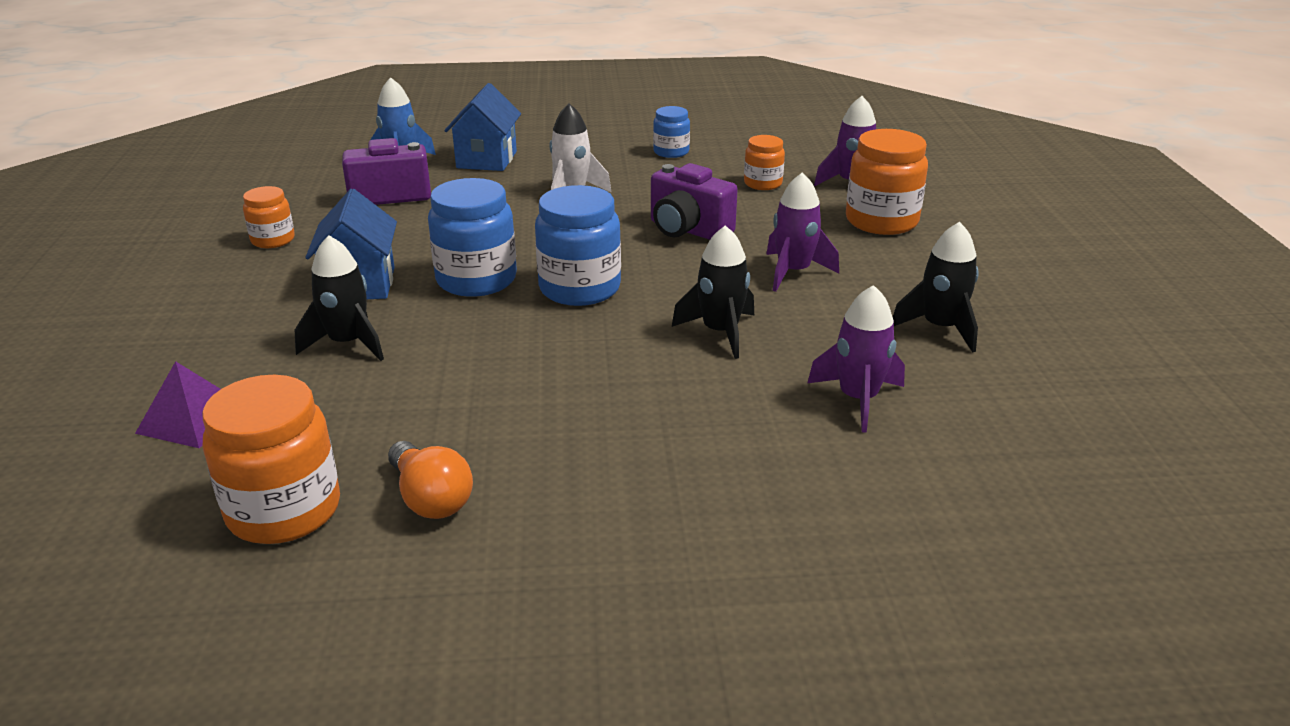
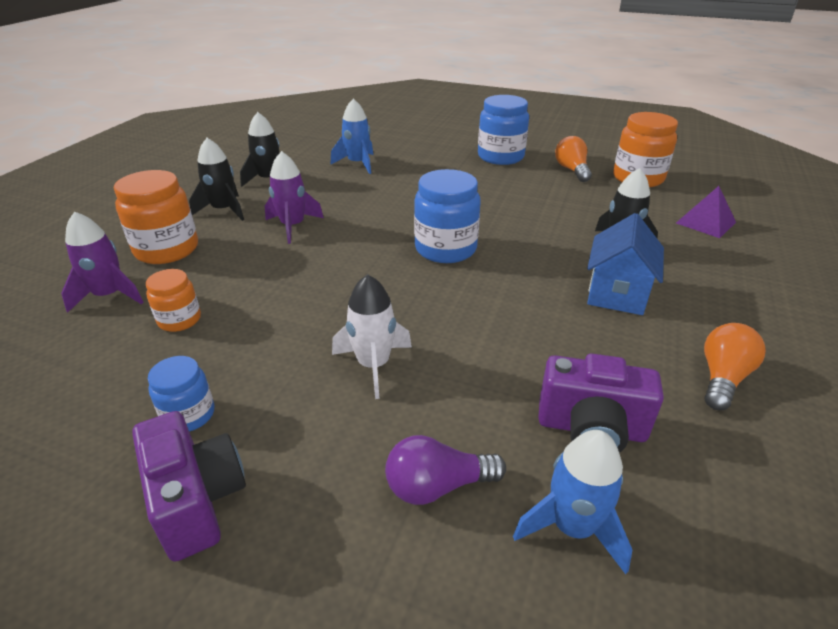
camera: 155 degrees left, 5 degrees up
orange jar [243,186,295,248] -> orange light bulb [704,323,766,410]
blue jar [428,178,517,297] -> blue jar moved to [478,95,529,165]
blue house [444,83,521,171] -> purple light bulb [385,435,506,505]
purple camera [651,163,738,240] -> purple camera moved to [132,411,246,562]
black rocket [672,225,754,359] -> black rocket moved to [189,138,244,221]
purple rocket [807,285,905,433] -> blue rocket [331,99,373,174]

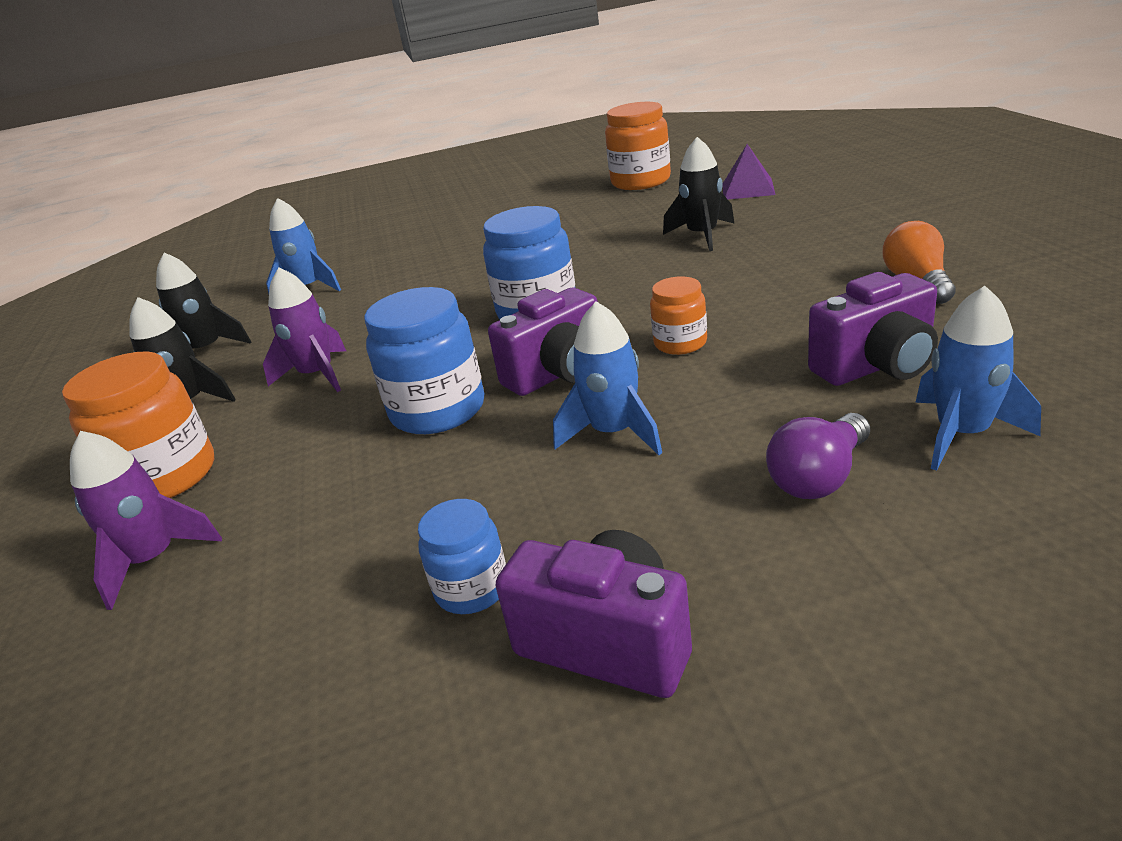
camera: 30 degrees left, 5 degrees down
orange jar [146,269,201,332] -> orange jar moved to [650,276,707,355]
white rocket [332,274,412,399] -> blue rocket [553,301,662,455]
blue jar [478,95,529,165] -> blue jar moved to [364,287,484,434]
orange light bulb [555,136,592,182] -> none
blue house [587,213,664,315] -> none
none -> purple camera [488,288,598,396]

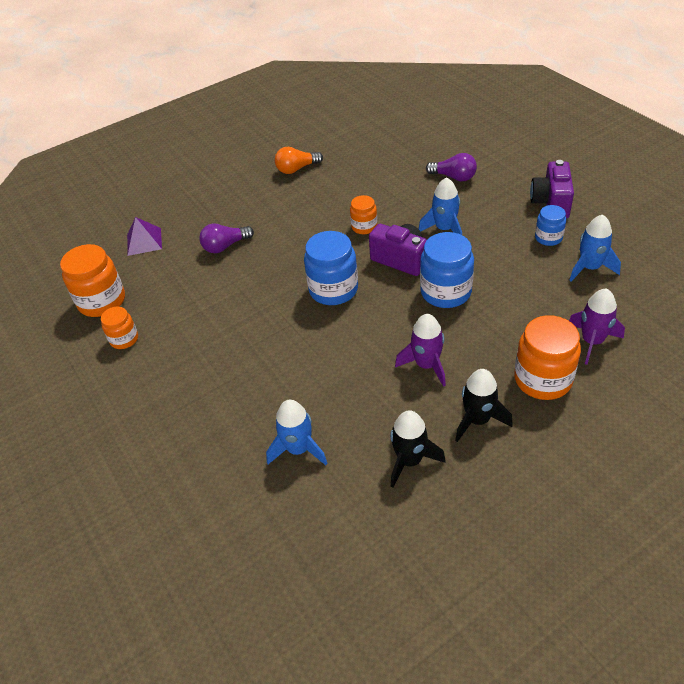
camera: 110 degrees left, 15 degrees up
black rocket [663,137,734,251] -> purple light bulb [199,223,254,253]
purple camera [808,272,938,386] -> none
blue rocket [915,286,1041,471] -> blue rocket moved to [569,215,621,282]
none -> orange jar [101,307,138,349]

